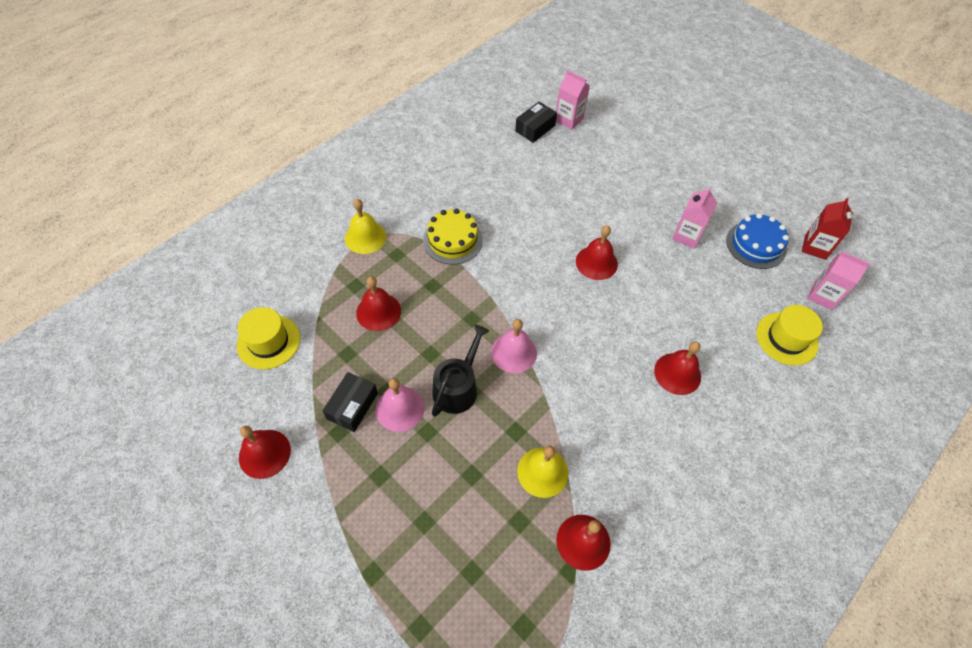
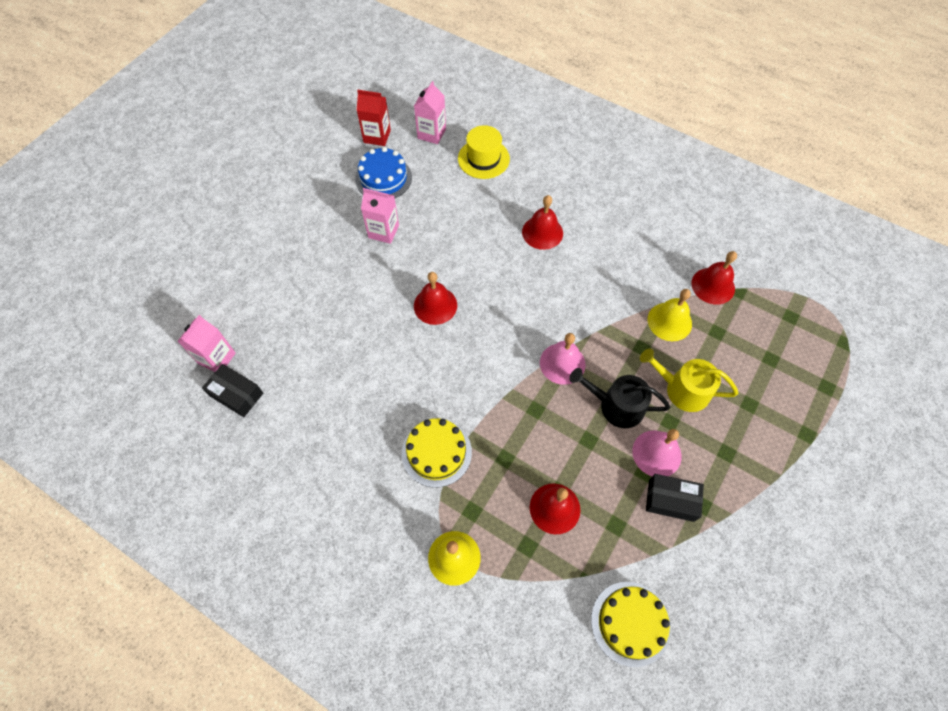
camera: 100 degrees left, 5 degrees up
yellow hat [237,307,300,369] -> yellow cake [591,582,671,667]
red bell [239,426,291,479] -> none
none -> yellow watering can [640,349,738,412]

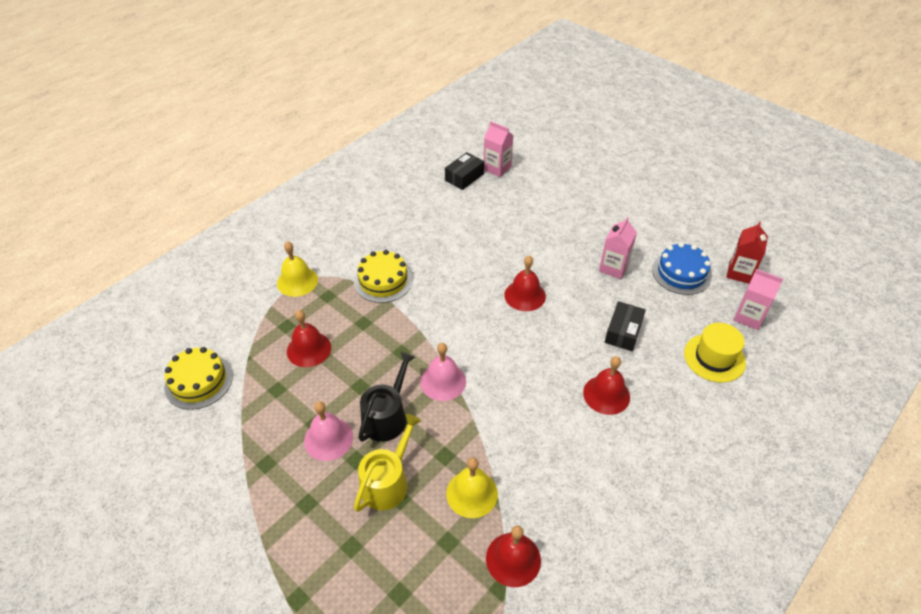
camera: 100 degrees right, 15 degrees down
black box [646,474,704,522] -> black box moved to [605,301,646,351]

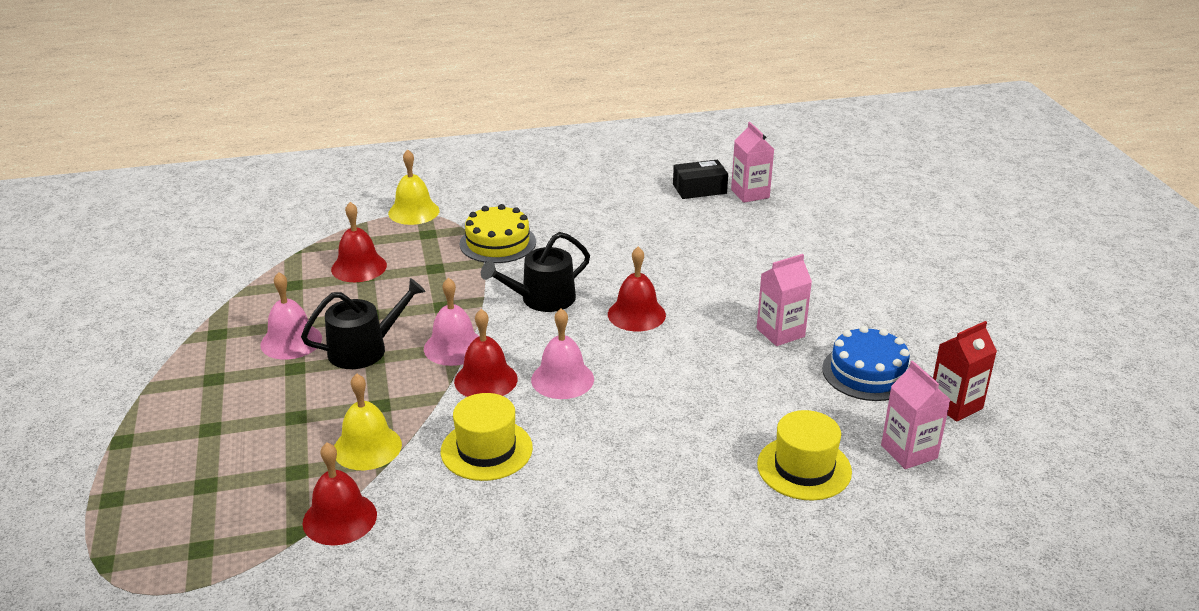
camera: 35 degrees right, 15 degrees down
yellow cake [164,347,233,410] -> none
yellow watering can [354,414,421,512] -> none
red bell [583,356,630,415] -> red bell moved to [454,309,518,397]
black box [605,301,646,351] -> none
none -> yellow hat [440,393,533,481]
none -> black watering can [481,232,590,312]
none -> pink bell [531,308,594,399]

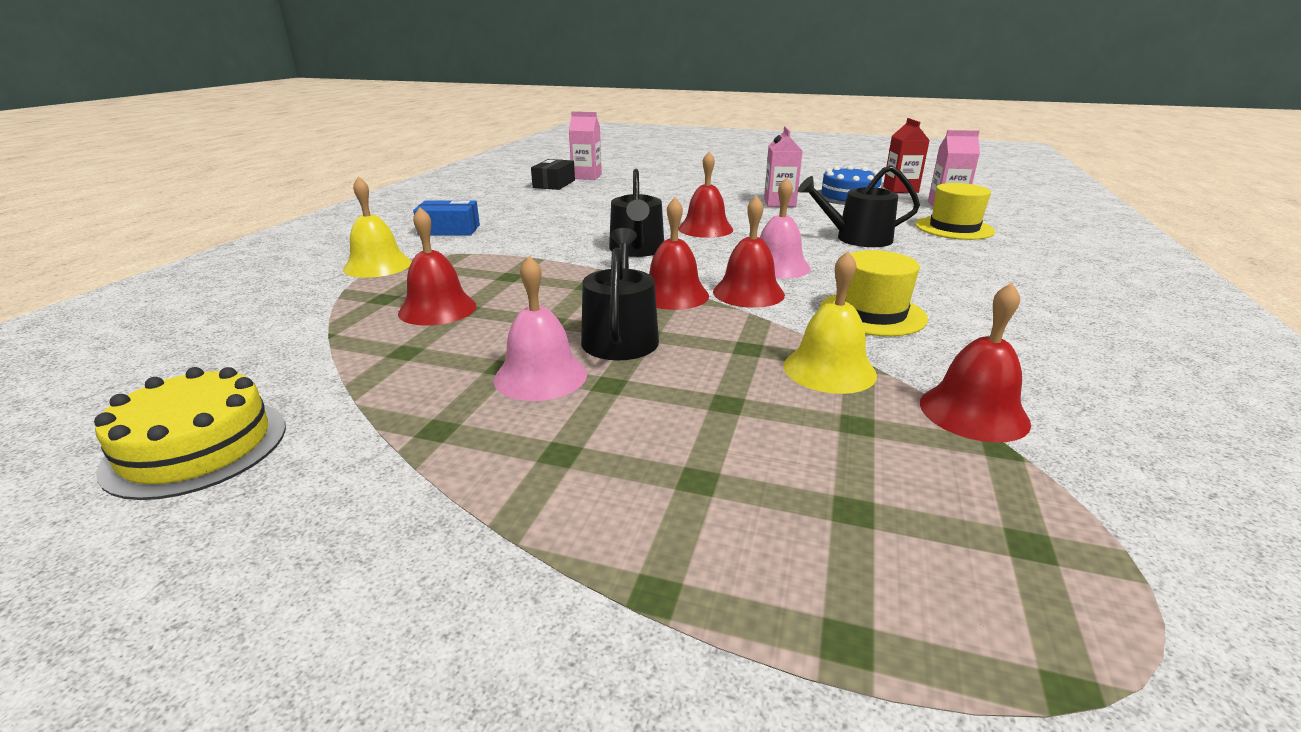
camera: 60 degrees left, 5 degrees down
pink bell [424,278,479,366] -> red bell [649,197,709,310]
yellow cake [460,204,536,263] -> yellow cake moved to [94,367,286,500]
none -> blue box [413,200,480,236]
none -> black watering can [798,165,920,247]

